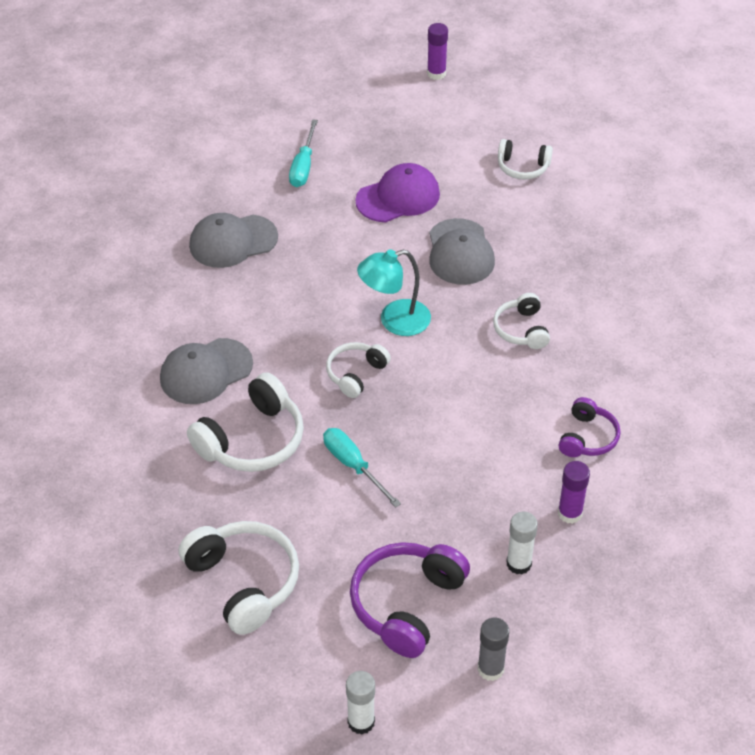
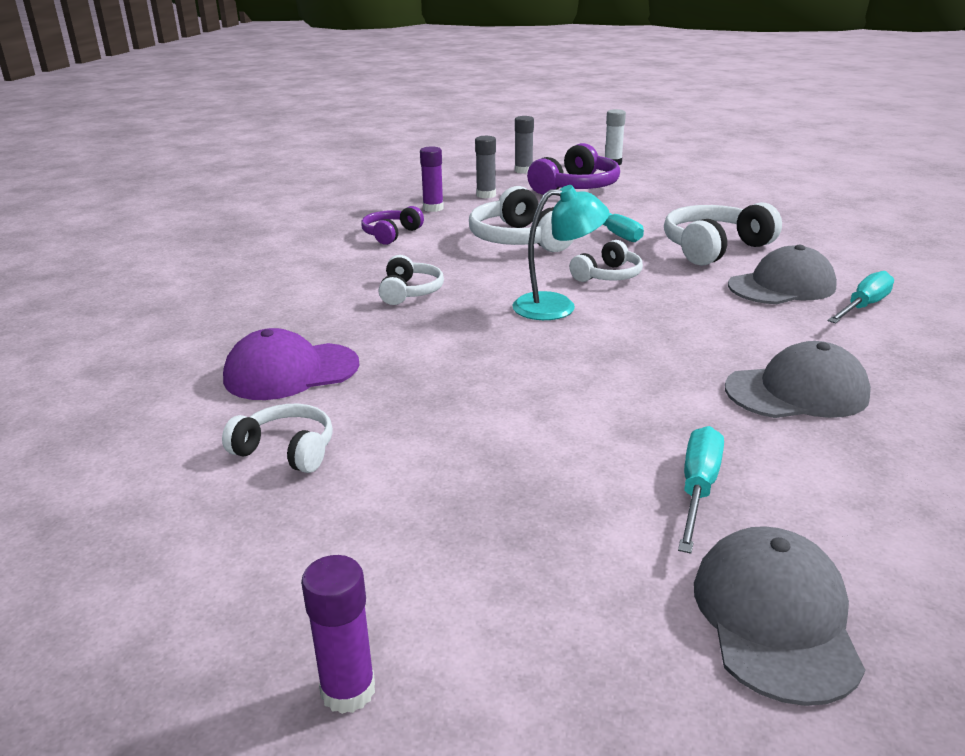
camera: 170 degrees left, 20 degrees down
white headphones [178,521,299,635] -> white headphones moved to [469,186,574,252]
purple cap [356,163,440,222] -> purple cap moved to [223,328,359,400]
grey cap [429,218,495,285] -> grey cap moved to [694,526,865,706]
white glue stick [506,512,538,575] -> grey glue stick [475,136,496,198]
none -> turquoise screwdriver [828,271,894,323]

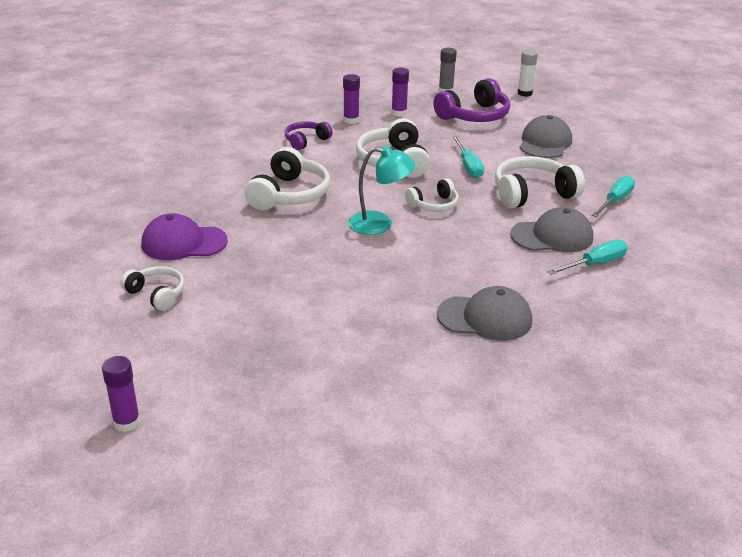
camera: 15 degrees right, 5 degrees up
white headphones [378,255,444,305] -> white headphones [244,147,330,210], size x1.69
grey glue stick [475,136,496,198] -> purple glue stick [391,67,409,116]
turquoise screwdriver [678,426,724,554] -> turquoise screwdriver moved to [591,176,635,217]
grey cap [694,526,865,706] -> grey cap moved to [520,115,572,158]

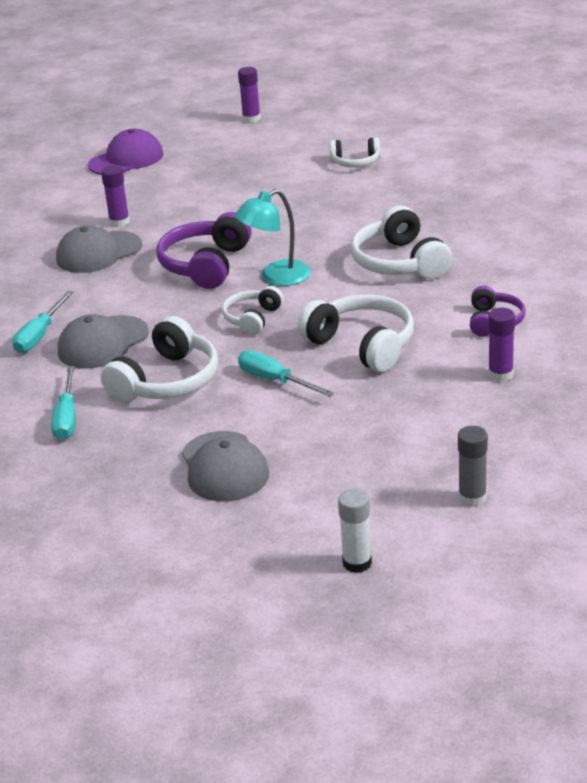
camera: 145 degrees right, 0 degrees up
purple cap [141,213,228,260] -> purple cap moved to [88,129,163,175]
purple glue stick [391,67,409,116] -> purple glue stick moved to [101,165,130,227]
purple headphones [433,78,510,122] -> purple headphones moved to [156,212,252,289]

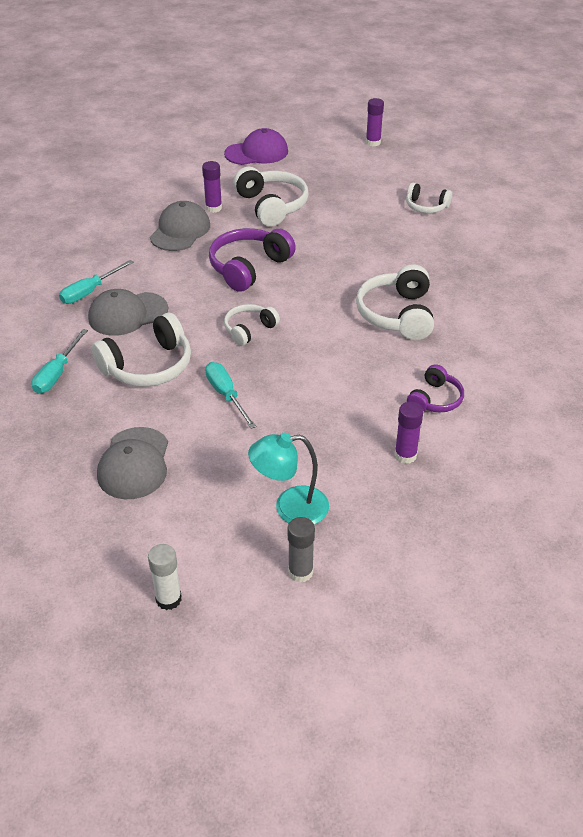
camera: 20 degrees right, 10 degrees up
grey cap [56,225,142,273] -> grey cap turned 120 degrees clockwise [150,201,210,251]
turquoise lamp [234,189,311,286] -> turquoise lamp moved to [248,433,329,525]
white headphones [298,294,414,372] -> white headphones moved to [233,167,308,227]

